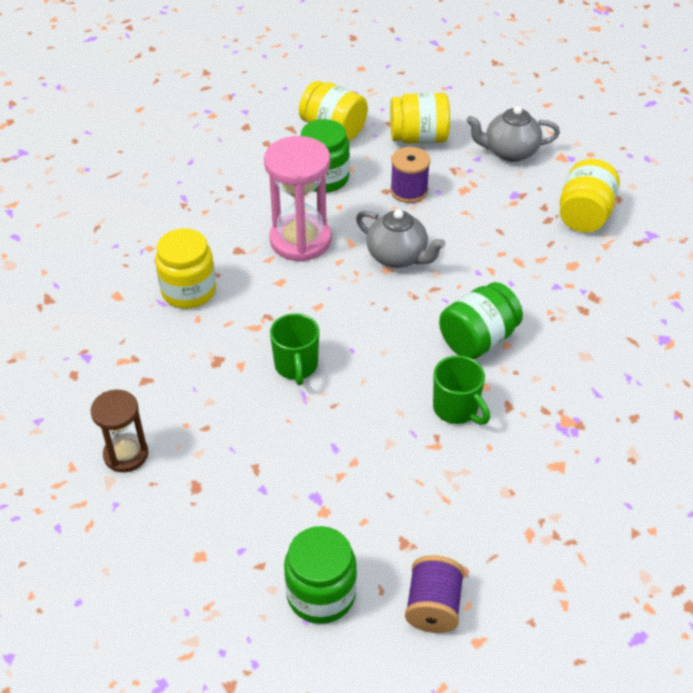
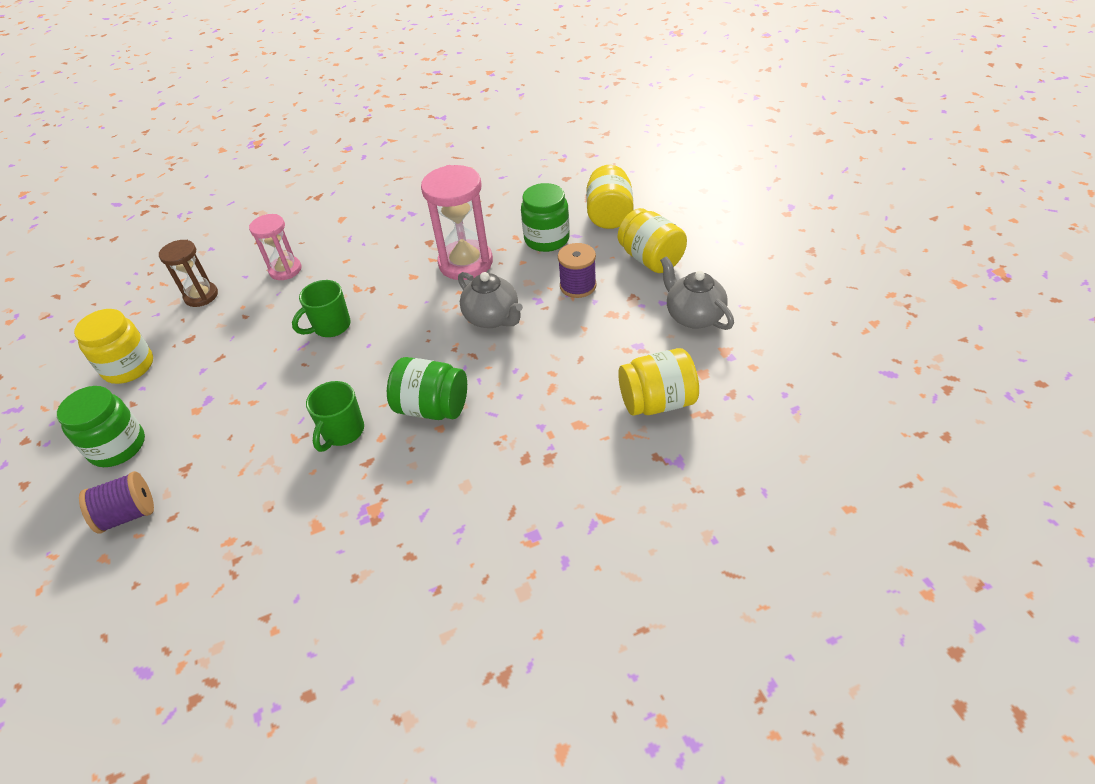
camera: 60 degrees right, 0 degrees up
yellow jar [155,228,216,309] -> yellow jar moved to [74,309,153,384]
grey teapot [356,209,446,268] -> grey teapot turned 45 degrees counterclockwise [458,272,523,328]
none -> pink hourglass [249,214,301,280]

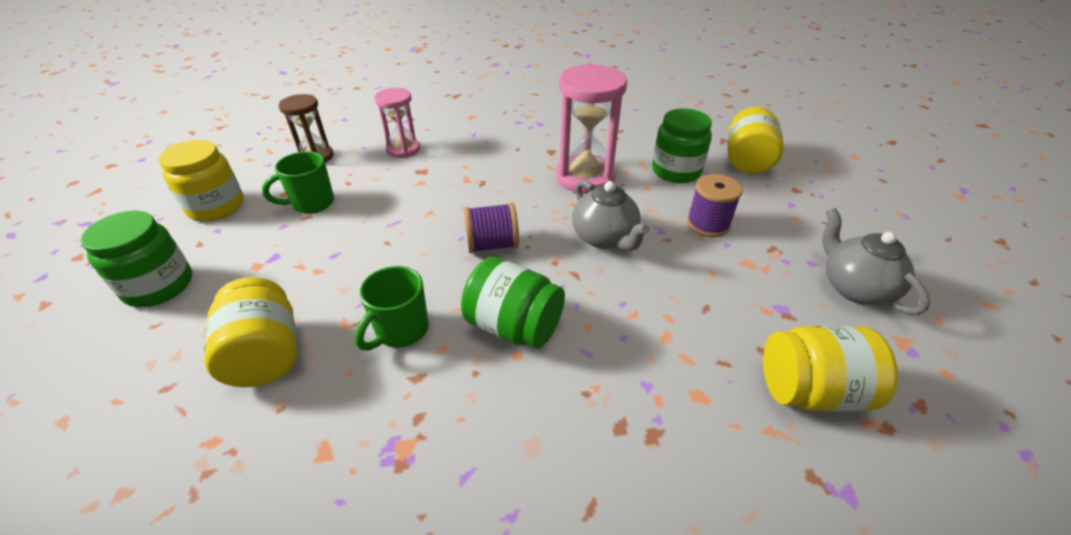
camera: 10 degrees right, 5 degrees down
purple spool [79,471,154,534] -> purple spool moved to [464,202,519,253]
green mug [292,280,351,337] -> green mug moved to [262,151,334,214]
yellow jar [618,208,687,273] -> yellow jar moved to [204,277,297,387]

